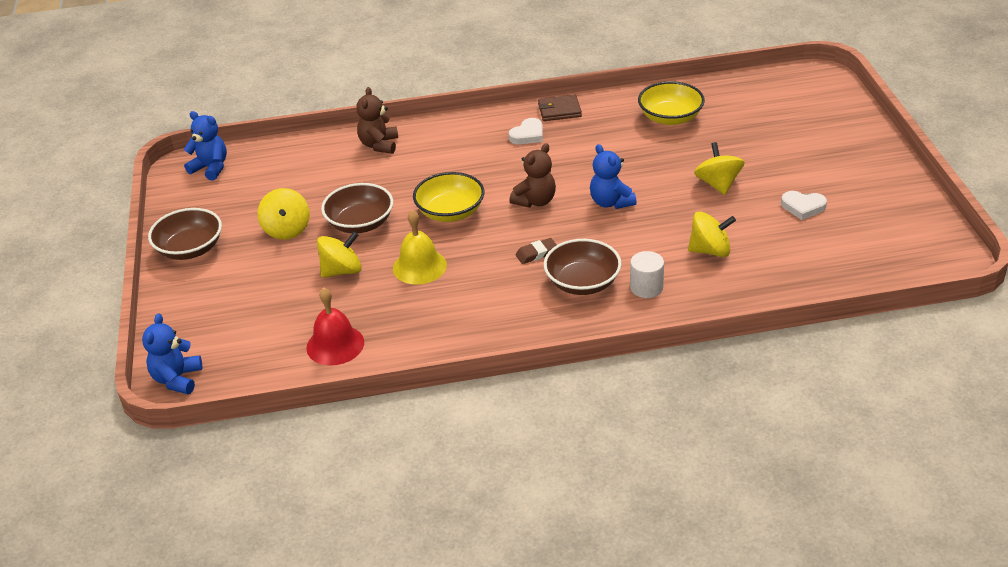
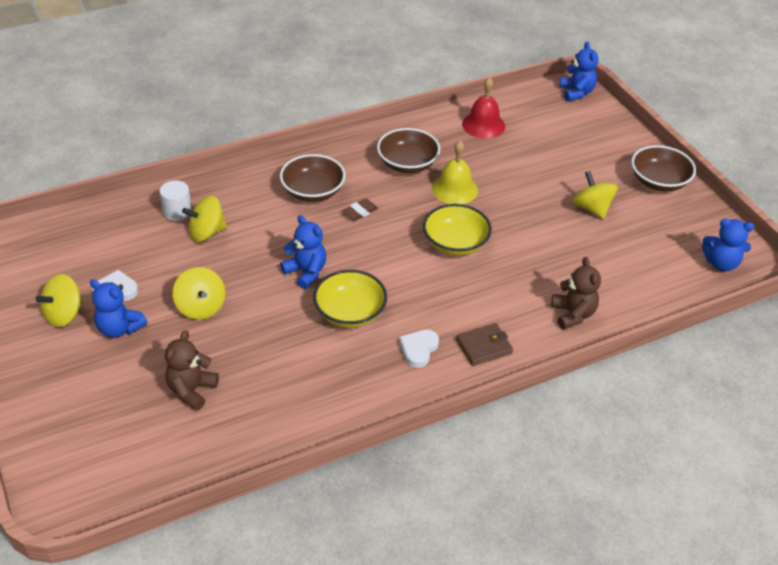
camera: 160 degrees right, 5 degrees up
yellow spinning top [317,232,362,278] -> yellow spinning top moved to [36,274,83,327]
brown bowl [321,183,393,233] -> brown bowl moved to [377,128,440,173]
brown teddy bear [509,143,556,208] -> brown teddy bear moved to [165,330,219,411]
brown wallet [538,95,582,121] -> brown wallet moved to [456,323,513,366]
white cylinder [630,251,664,298] -> white cylinder moved to [160,180,192,221]
yellow bowl [638,81,705,125] -> yellow bowl moved to [313,270,387,328]
none -> blue teddy bear [90,279,147,338]

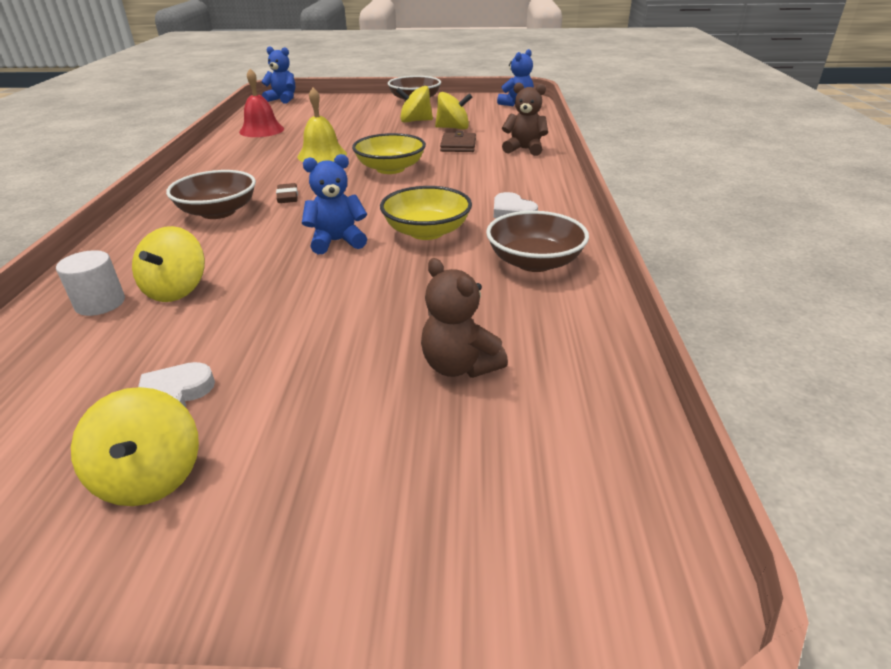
camera: 60 degrees left, 10 degrees down
blue teddy bear [90,279,147,338] -> none
yellow spinning top [173,267,225,320] -> yellow spinning top moved to [435,92,472,130]
brown bowl [377,128,440,173] -> brown bowl moved to [486,211,589,272]
brown wallet [456,323,513,366] -> brown wallet moved to [440,131,476,152]

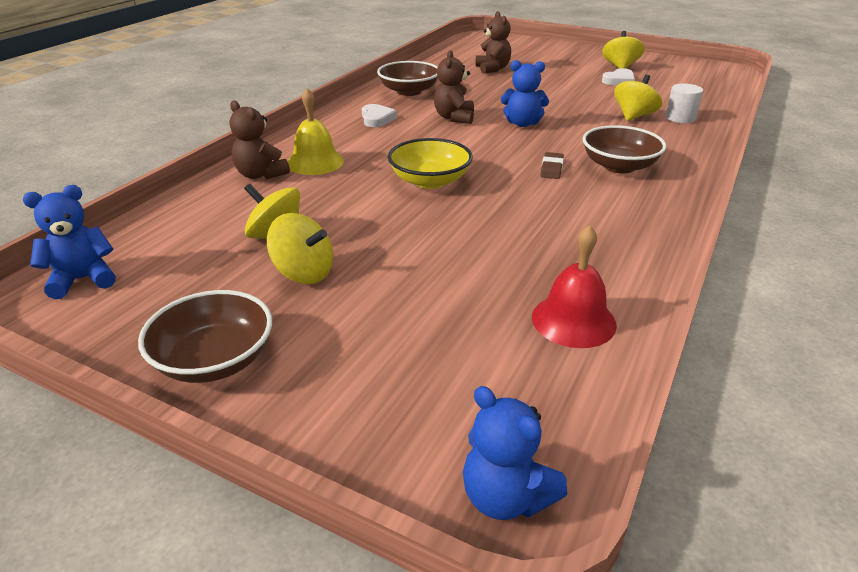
camera: 155 degrees left, 0 degrees up
yellow bell [297,87,347,163] -> yellow bell moved to [287,88,344,175]
yellow bowl [380,186,472,240] -> brown teddy bear [434,51,474,124]
brown wallet [440,131,476,152] -> none

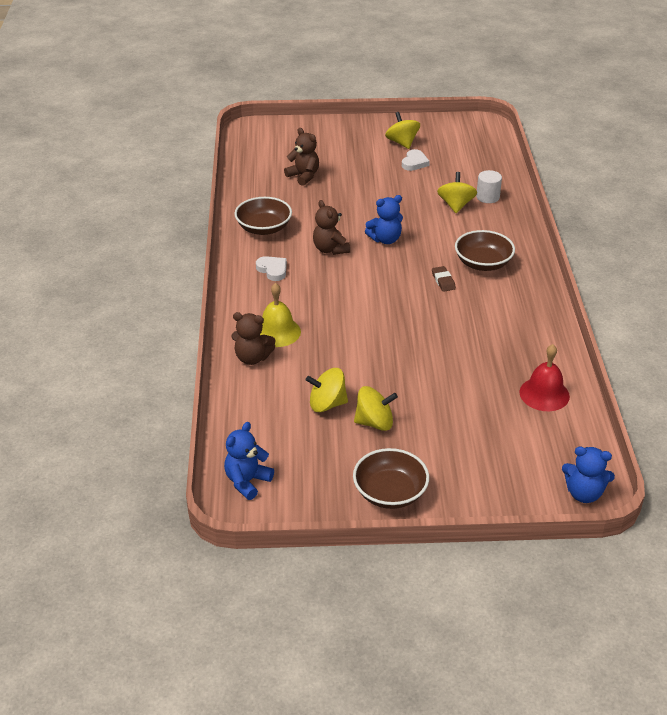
camera: 30 degrees left, 5 degrees up
yellow bowl [388,138,473,189] -> none

